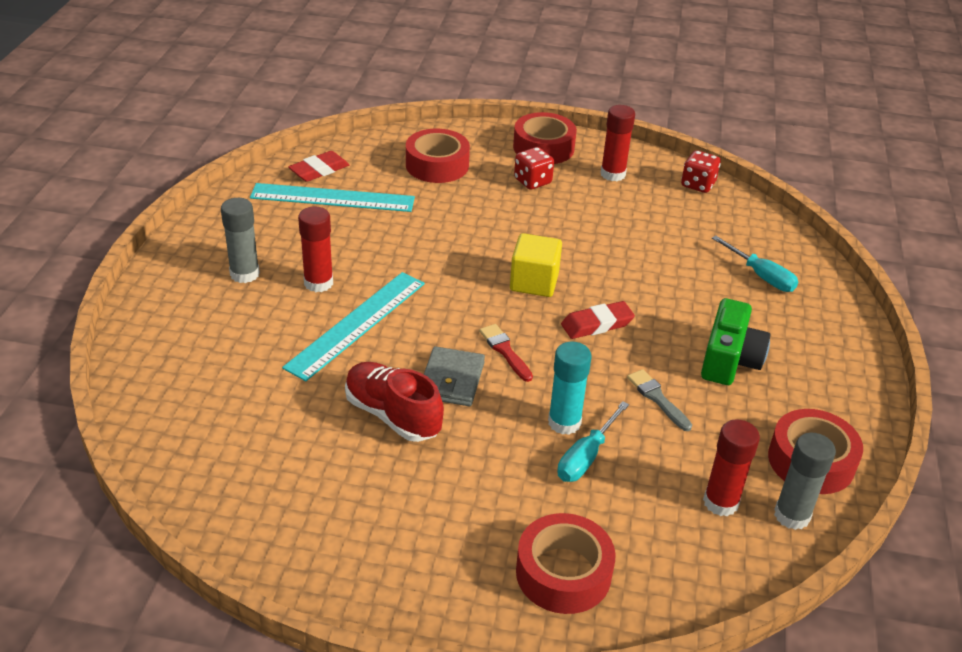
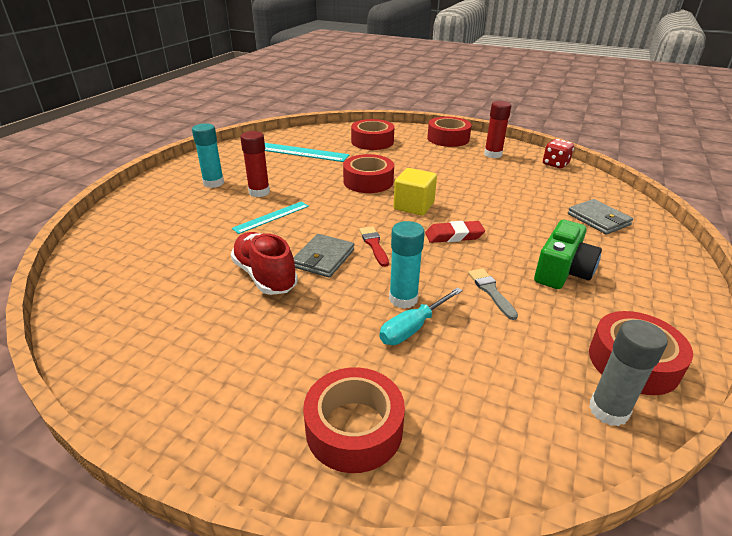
camera: 15 degrees right, 5 degrees down
grey glue stick [221,198,260,283] -> turquoise glue stick [192,123,224,188]
turquoise ruler [282,272,425,381] -> turquoise ruler [232,202,309,234], size x0.59
red eraser [288,151,349,182] -> none
red dice [514,147,554,190] -> none
red glue stick [703,419,760,516] -> none
turquoise screwdriver [712,236,798,292] -> grey wallet [568,199,633,235]
none -> red tape [343,154,394,193]

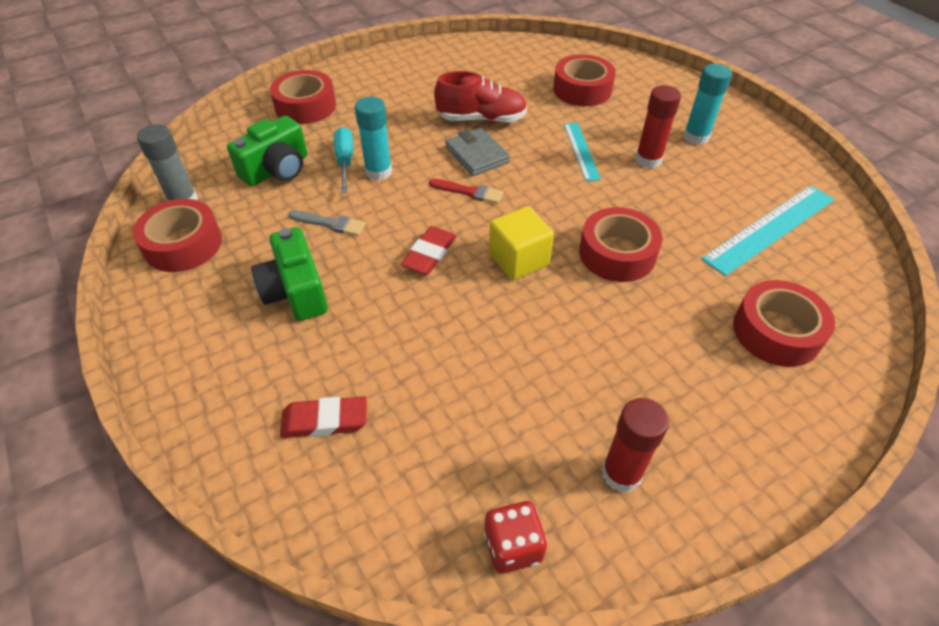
camera: 125 degrees right, 15 degrees up
red tape [427,117,472,147] -> red tape moved to [553,54,616,106]
grey wallet [568,199,633,235] -> red eraser [280,396,367,438]
none -> green camera [227,116,307,186]

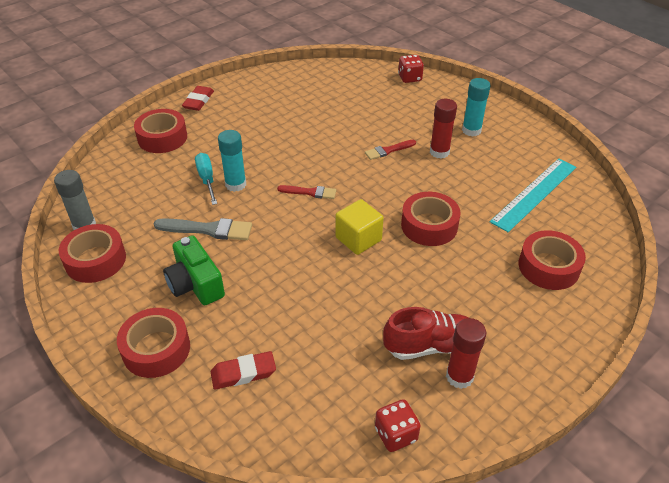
camera: 10 degrees left, 5 degrees down
green camera [227,116,307,186] -> none
grey brush [288,210,365,236] -> grey brush [154,218,252,240], size x1.57
red eraser [401,226,457,275] -> red eraser moved to [182,86,214,111]
red shoe [434,71,527,123] -> red shoe moved to [383,307,468,360]
grey wallet [445,128,510,176] -> none
red tape [553,54,616,106] -> red tape moved to [117,308,190,378]
turquoise ruler [564,123,601,181] -> red brush [365,140,416,160]
none -> red dice [398,55,424,83]

